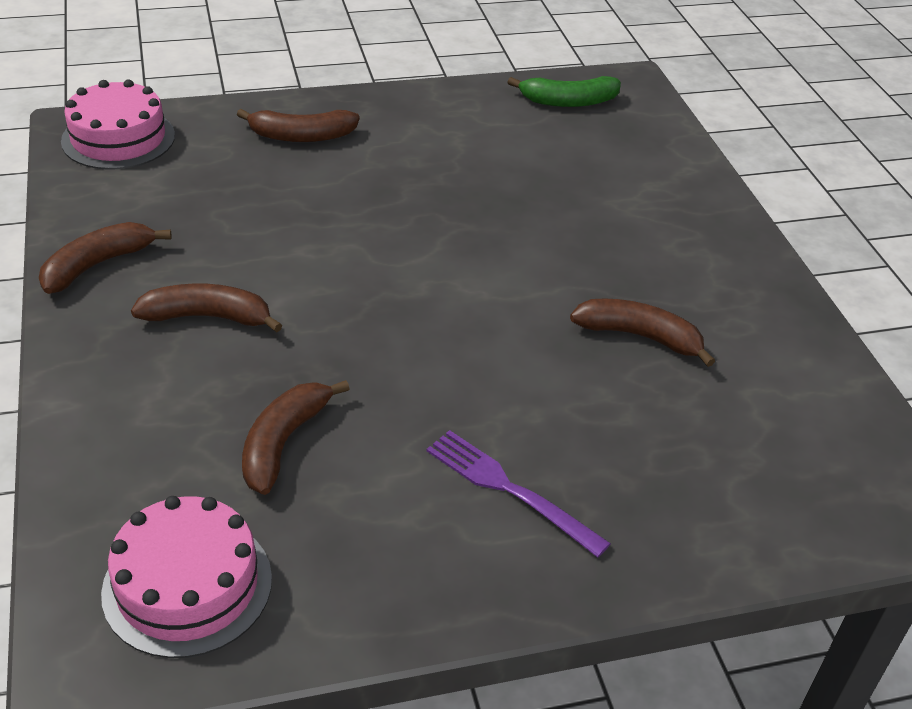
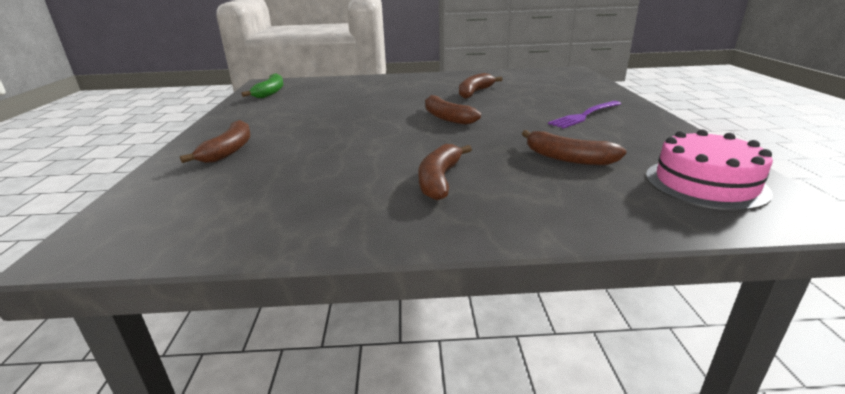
camera: 75 degrees left, 15 degrees down
brown banana [39,222,172,294] -> brown banana moved to [425,95,481,125]
pink cake [61,79,175,170] -> none

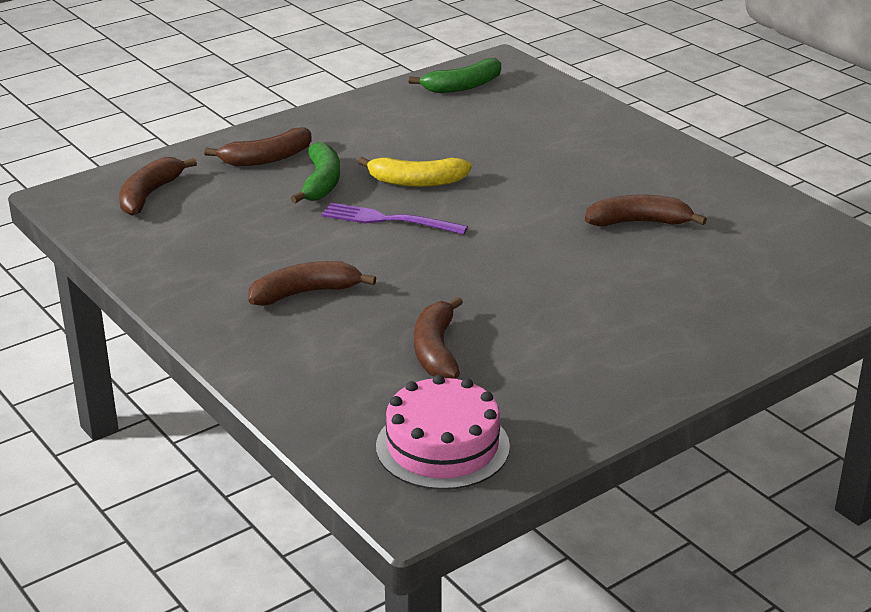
camera: 55 degrees right, 5 degrees up
brown banana [425,95,481,125] -> brown banana moved to [119,157,197,216]
purple fork [548,101,621,129] -> purple fork moved to [321,203,468,235]
none -> green banana [291,142,340,203]
none -> yellow banana [358,157,472,187]

